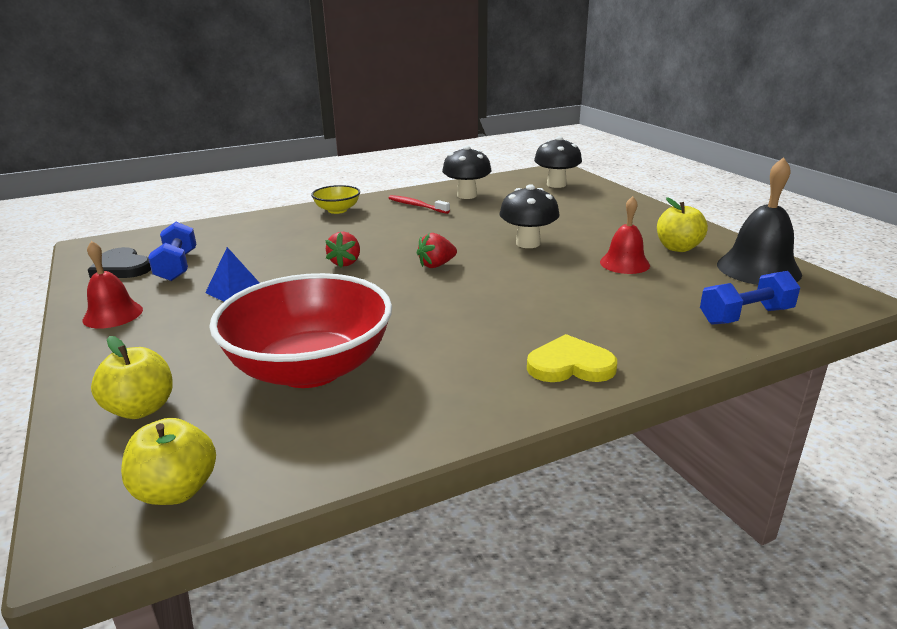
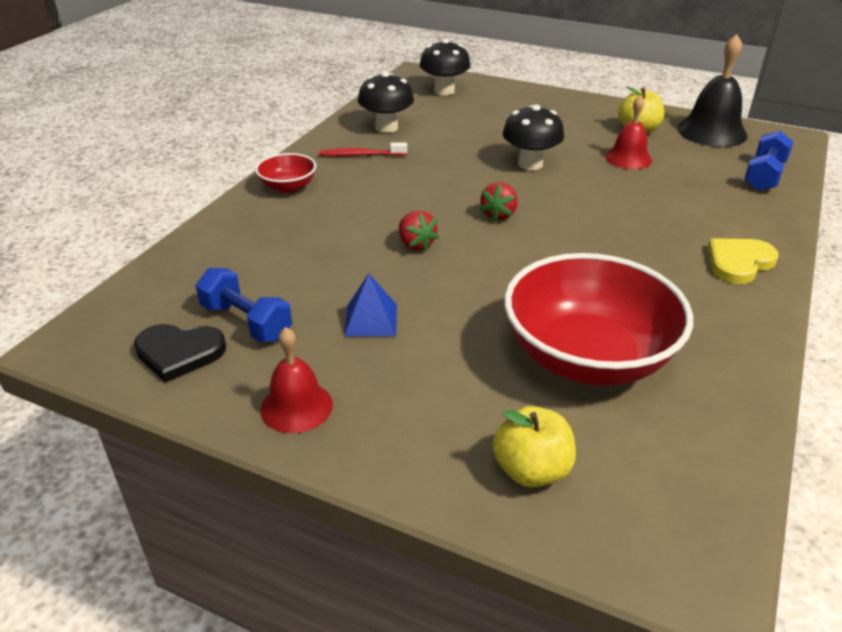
camera: 40 degrees left, 10 degrees up
yellow apple [121,418,216,505] -> none
yellow bowl [311,185,360,214] -> red bowl [255,153,316,193]

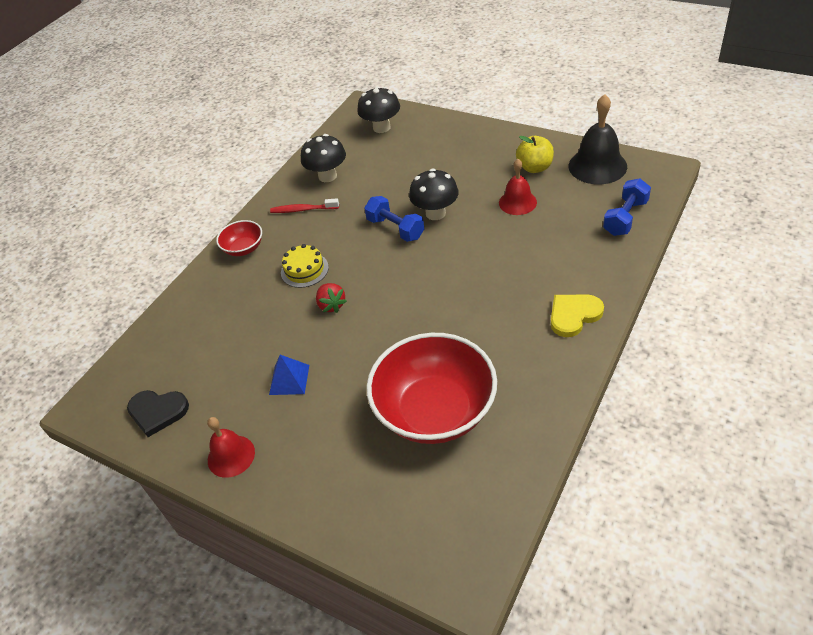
camera: 10 degrees right, 10 degrees up
blue dumbbell [196,268,292,342] -> blue dumbbell moved to [364,196,424,242]
red strawberry [480,182,518,222] -> none
yellow apple [493,406,576,487] -> none
none -> yellow cake [281,244,329,288]

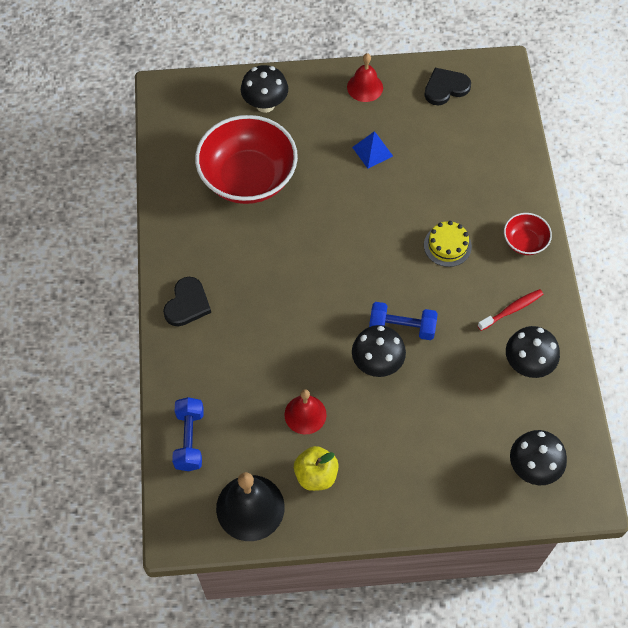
camera: 140 degrees right, 15 degrees up
red strawberry [316,283,347,313] -> none
yellow heart [551,295,604,337] -> black heart [163,277,211,326]
none -> black mushroom [241,65,288,113]

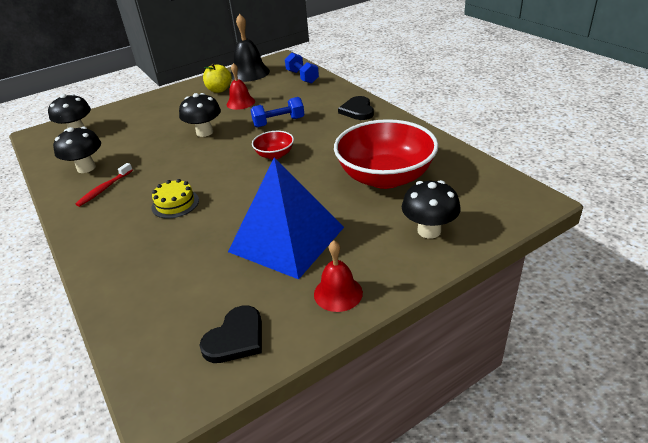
camera: 155 degrees right, 25 degrees down
blue pyramid [352,132,393,169] -> blue pyramid [228,157,344,279], size x2.43
blue dumbbell [369,302,438,340] -> blue dumbbell moved to [250,97,304,127]
red bowl [504,213,552,255] -> red bowl moved to [252,131,294,159]

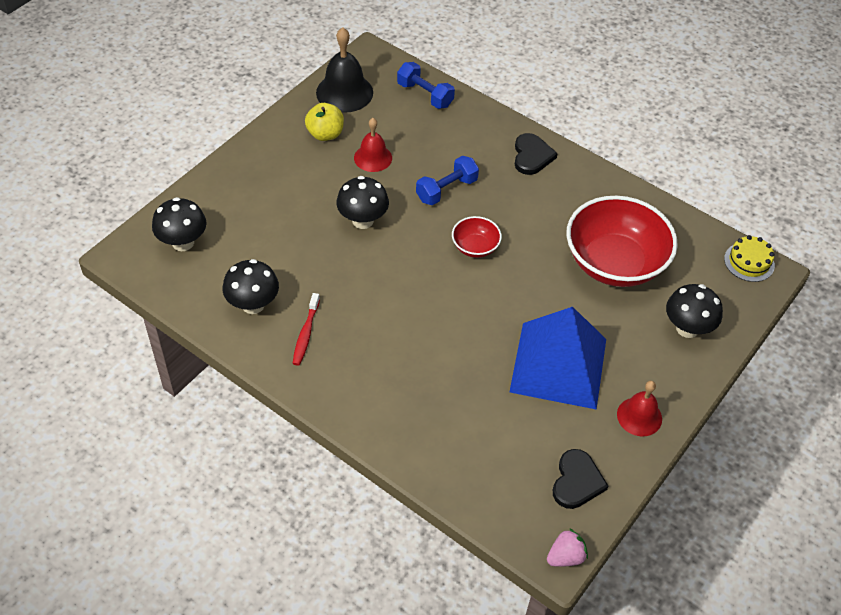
camera: 25 degrees left, 15 degrees up
yellow cake [151,179,199,218] -> yellow cake moved to [724,235,775,282]
black heart [338,96,374,120] -> black heart turned 150 degrees counterclockwise [515,133,558,175]
none -> pink strawberry [547,528,588,567]

